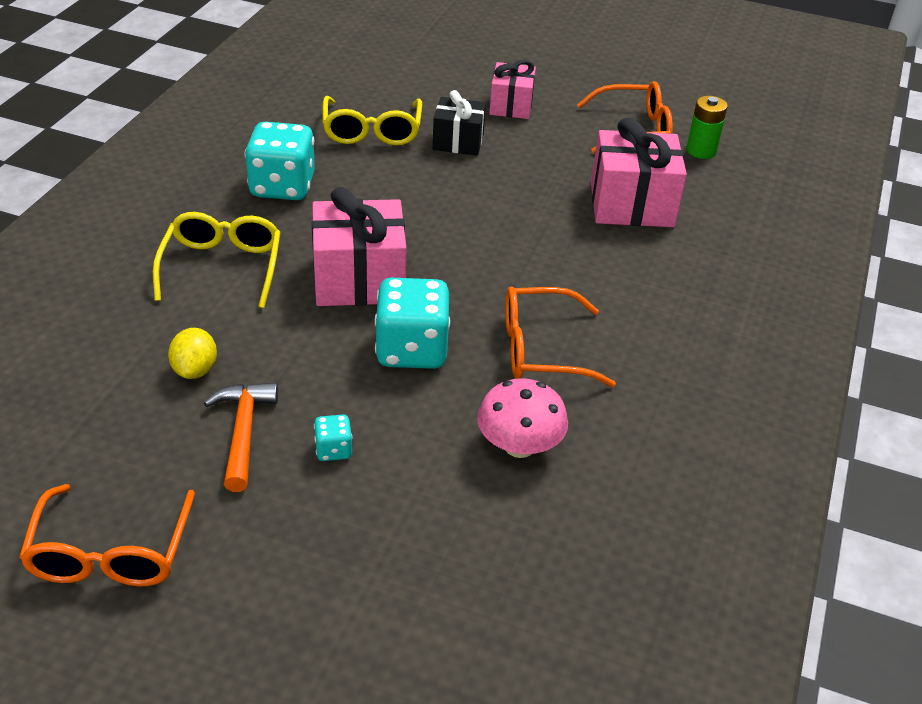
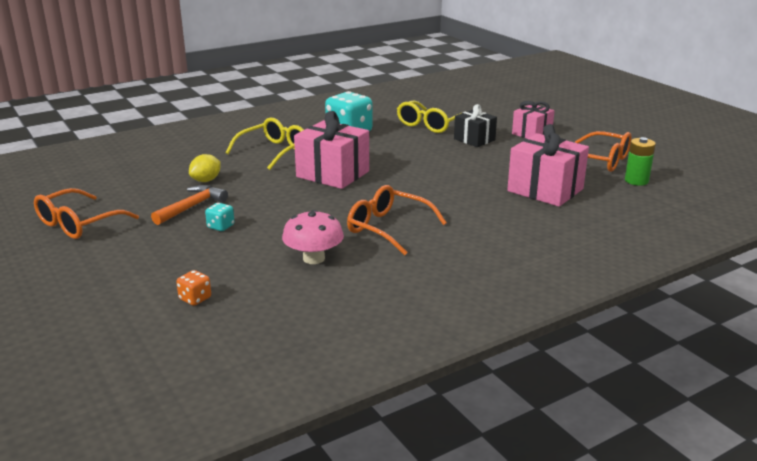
camera: 40 degrees right, 15 degrees down
turquoise dice [375,278,450,369] -> none
none -> orange dice [176,270,211,306]

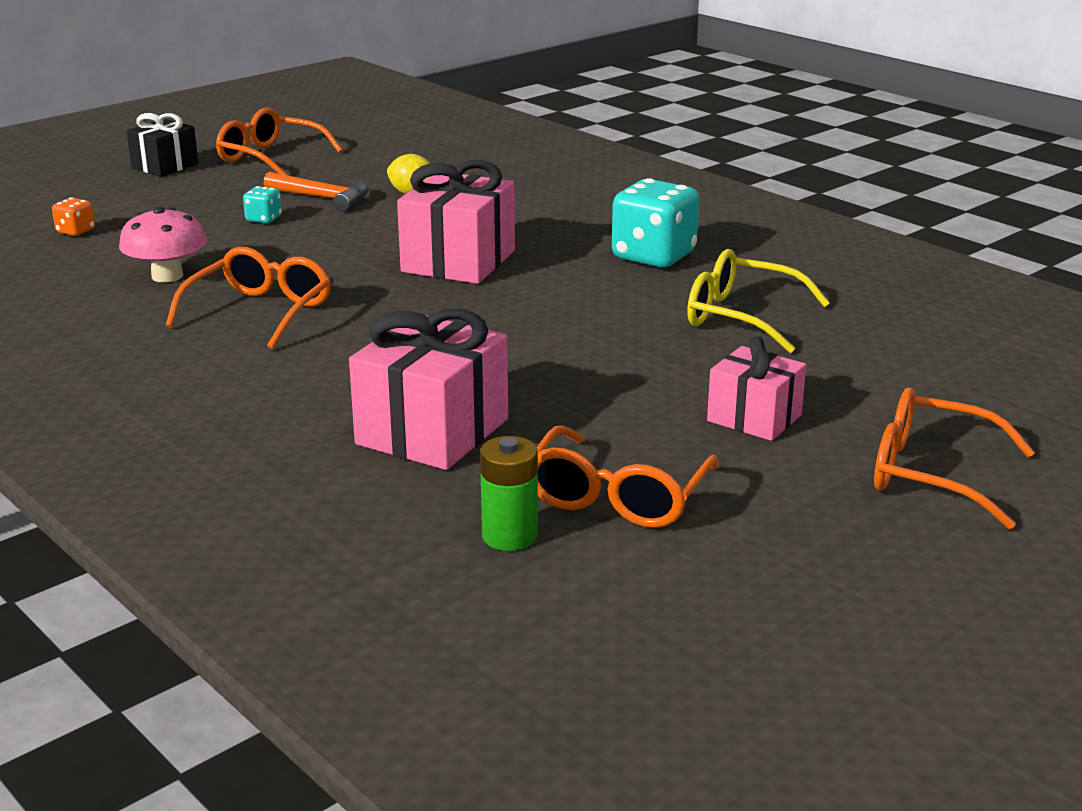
camera: 80 degrees right, 0 degrees up
yellow glasses [225,118,304,170] -> none
black gift [454,104,497,147] -> black gift moved to [127,113,198,177]
none -> orange glasses [874,388,1035,529]

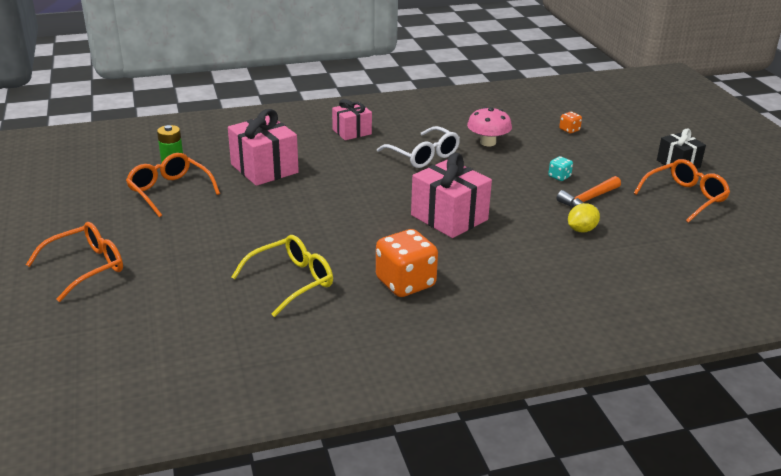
camera: 115 degrees right, 5 degrees up
orange glasses [166,247,331,349] -> white glasses [377,126,460,168]
turquoise dice [612,178,699,267] -> orange dice [376,229,438,297]
pink gift [707,336,806,441] -> pink gift moved to [332,99,372,140]

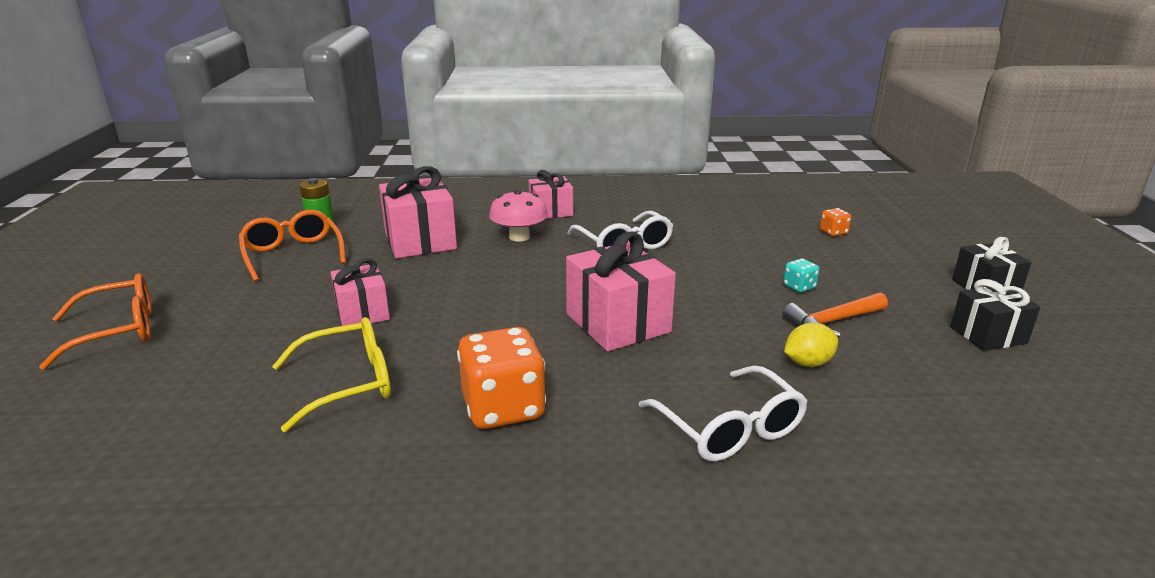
camera: 15 degrees right, 5 degrees down
pink mushroom [467,107,512,146] -> pink mushroom moved to [489,190,548,242]
orange glasses [634,159,730,223] -> black gift [950,279,1040,351]
none -> pink gift [331,258,390,326]
none -> white glasses [639,365,808,461]

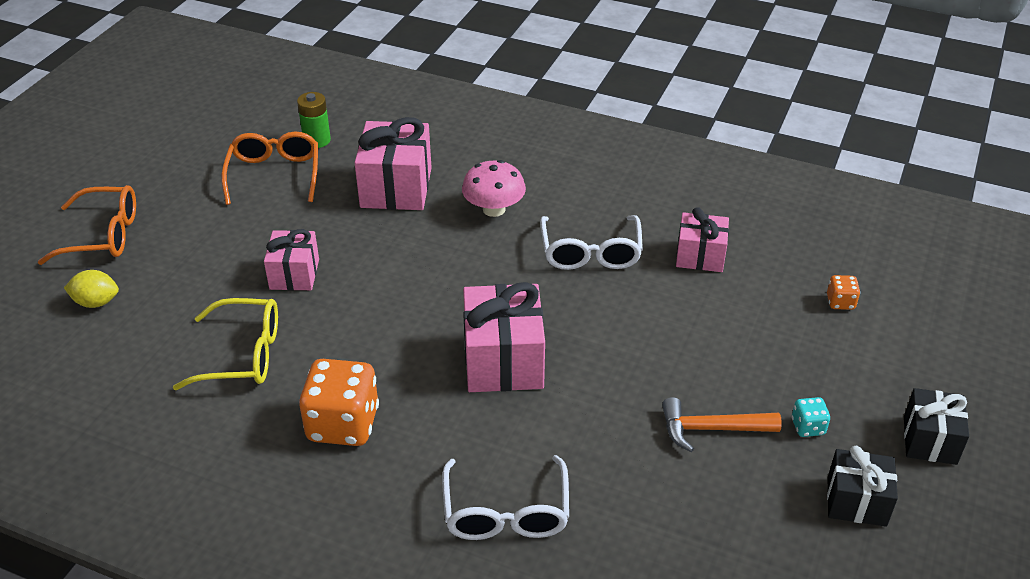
camera: 25 degrees right, 15 degrees up
pink gift [529,170,573,219] -> pink gift moved to [676,207,729,272]
turquoise dice [783,258,819,293] -> turquoise dice moved to [792,397,830,437]
yellow lemon [784,323,838,367] -> yellow lemon moved to [64,270,119,308]

